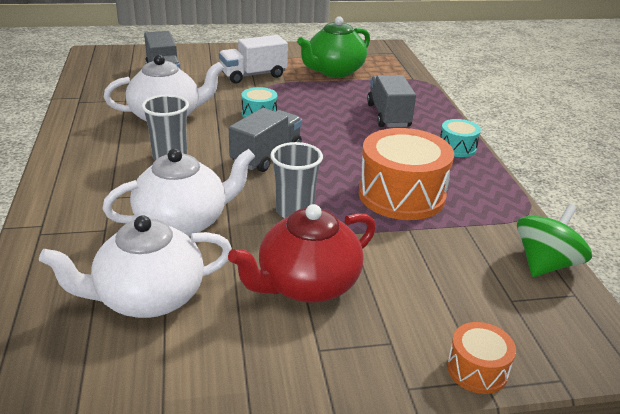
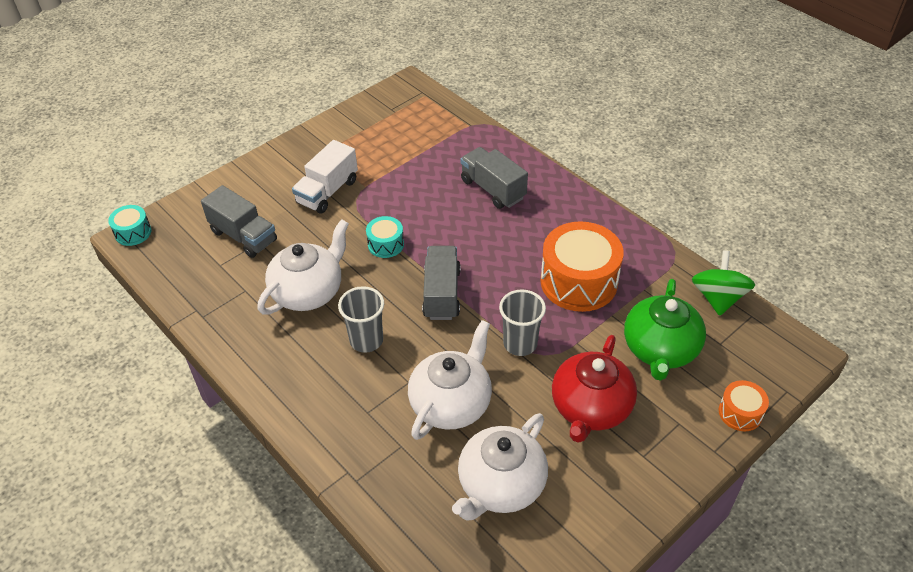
camera: 30 degrees left, 15 degrees up
green teapot [297,16,370,77] -> green teapot moved to [624,279,706,381]
turquoise drum [440,119,481,157] -> turquoise drum moved to [108,205,151,246]

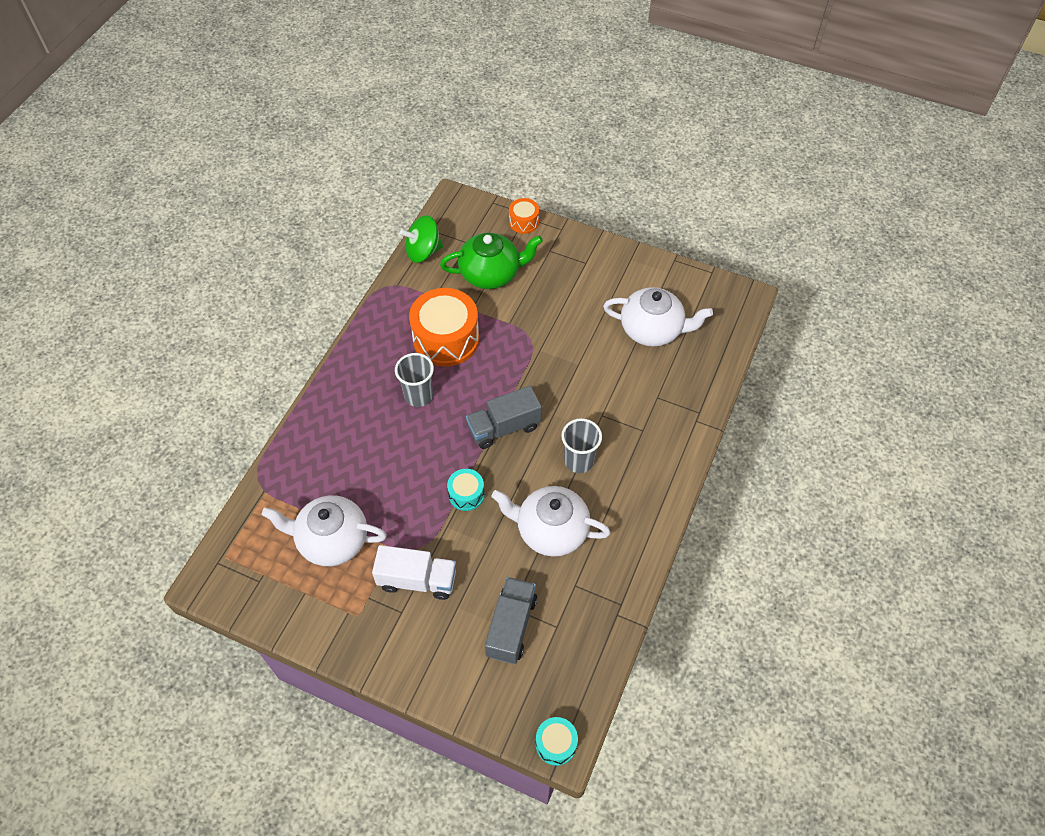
camera: 115 degrees left, 10 degrees up
white teapot [408,320,492,440] -> white teapot moved to [262,495,387,566]
grey truck [460,147,528,209] -> none
grey cup [499,289,546,356] -> grey cup moved to [395,353,434,407]
red teapot [552,335,637,443] -> none

